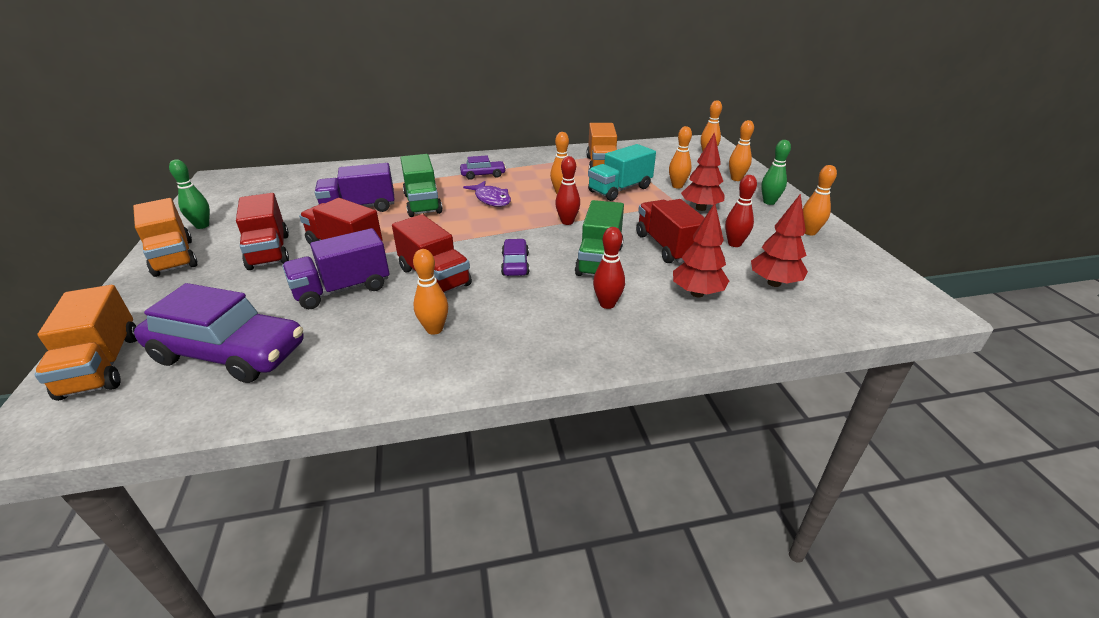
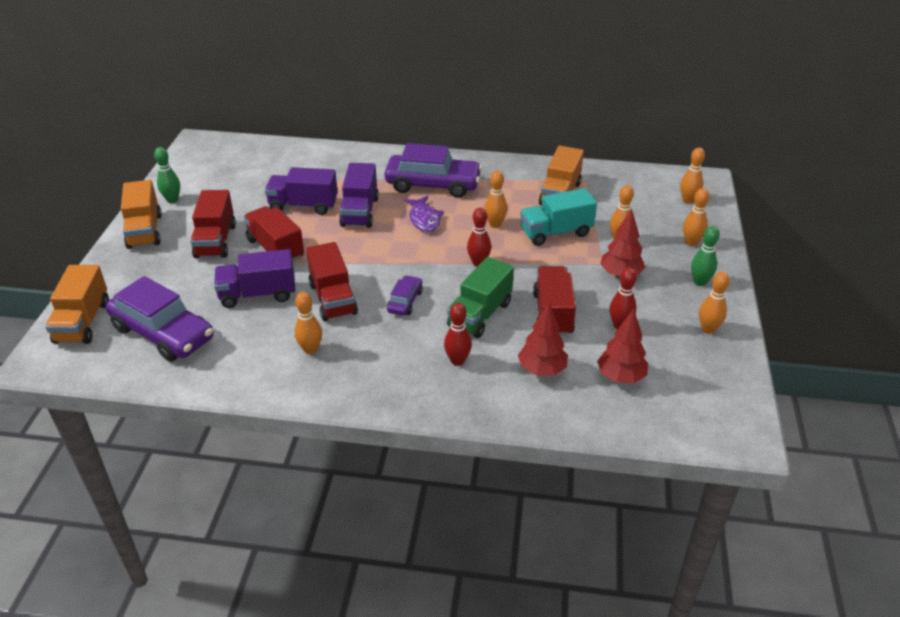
camera: 20 degrees right, 5 degrees up
green truck [400,154,443,217] -> purple truck [339,163,379,228]
purple car [460,155,506,180] -> purple car [384,143,482,198], size x2.06

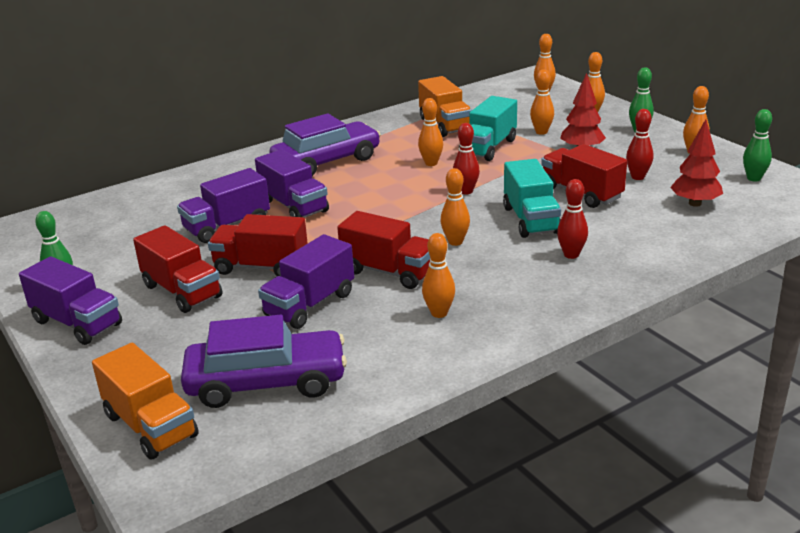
camera: 40 degrees left, 10 degrees down
orange truck [121,180,162,249] -> purple truck [19,256,122,345]
purple car [387,275,423,316] -> orange bowling pin [441,168,470,246]
purple fish [404,196,444,232] -> none
green truck [447,257,514,338] -> turquoise truck [503,159,561,238]
red tree [518,302,568,376] -> none
none -> green bowling pin [743,109,772,182]

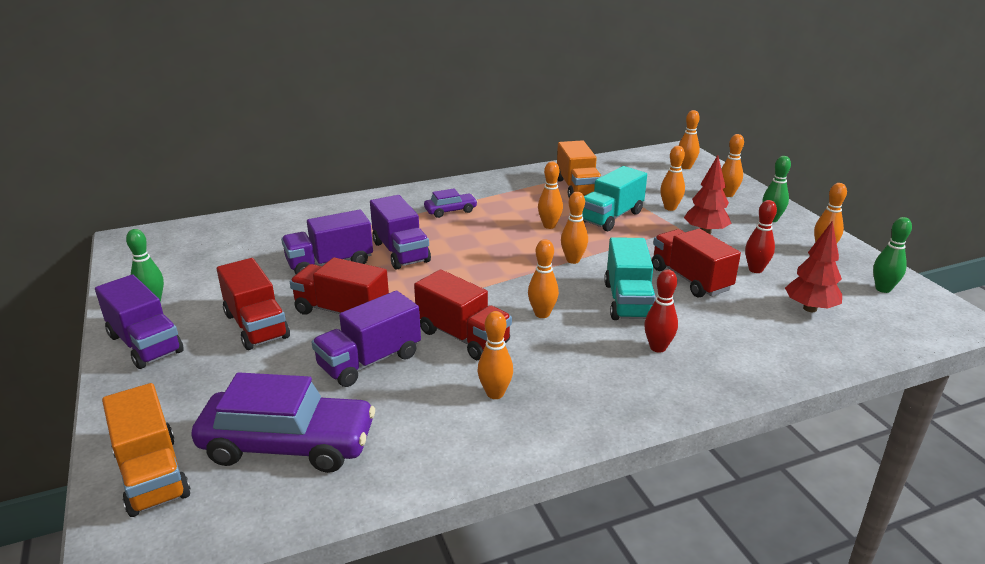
camera: 10 degrees right, 0 degrees up
purple car [270,113,381,176] -> purple car [424,189,478,218], size x0.49
red bowling pin [453,123,480,194] -> orange bowling pin [561,192,588,264]

